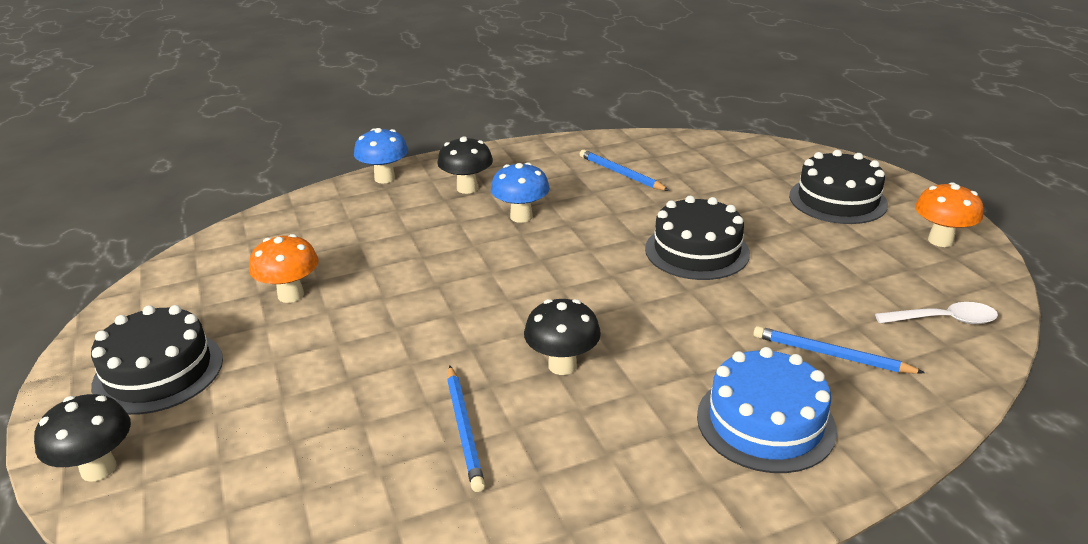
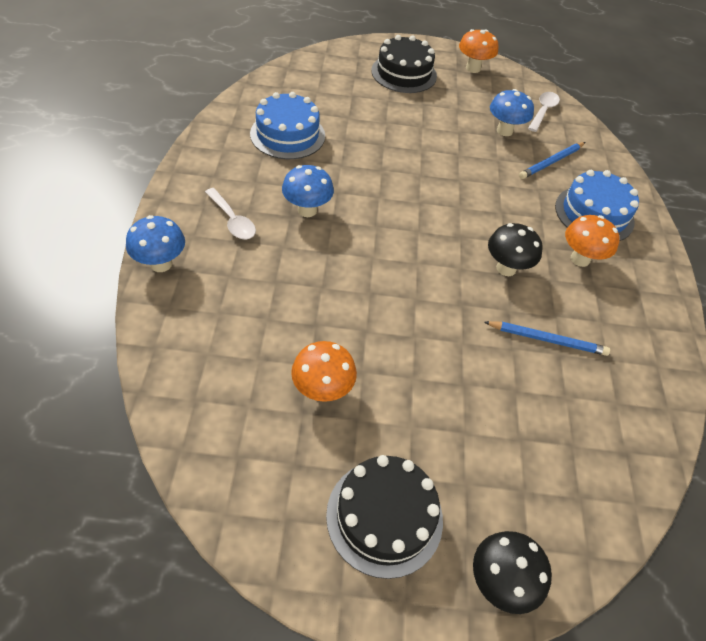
camera: 70 degrees left, 20 degrees up
black mushroom [437,136,493,194] -> white spoon [205,188,256,239]
blue pencil [580,150,669,191] -> blue cake [250,92,325,159]
black cake [645,196,750,280] -> none
none -> blue mushroom [490,89,534,136]
none -> orange mushroom [565,215,620,267]

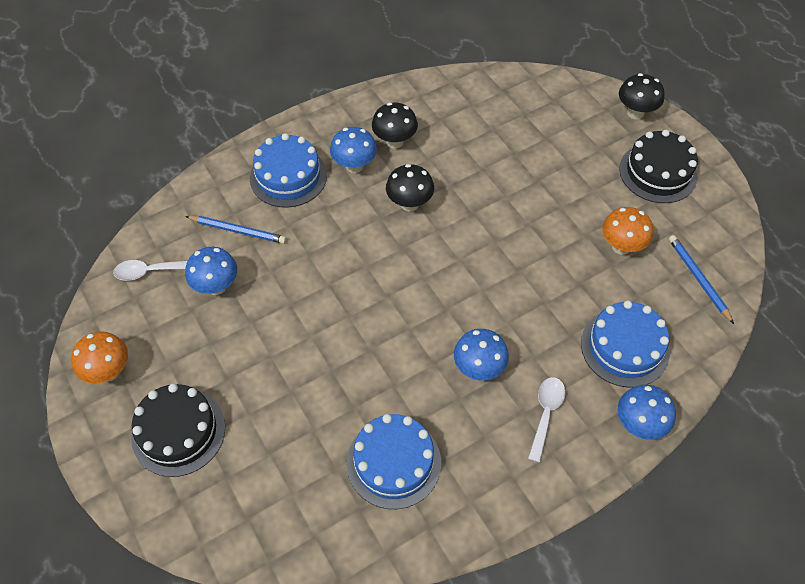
camera: 120 degrees left, 5 degrees up
blue pencil [484,321,610,356] -> blue pencil moved to [669,235,734,324]
orange mushroom [565,215,620,267] -> blue mushroom [330,127,377,173]
none -> black mushroom [372,102,418,149]
none -> blue cake [581,301,670,388]

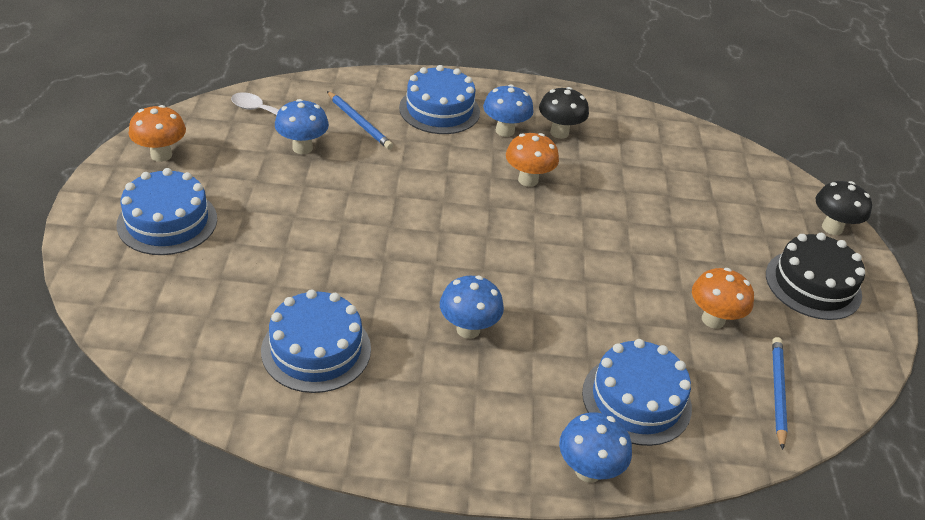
camera: 30 degrees right, 15 degrees down
black cake [131,383,225,477] -> blue cake [116,168,217,255]
black mushroom [386,164,434,212] -> orange mushroom [506,133,559,187]
white spoon [528,377,566,463] -> none

